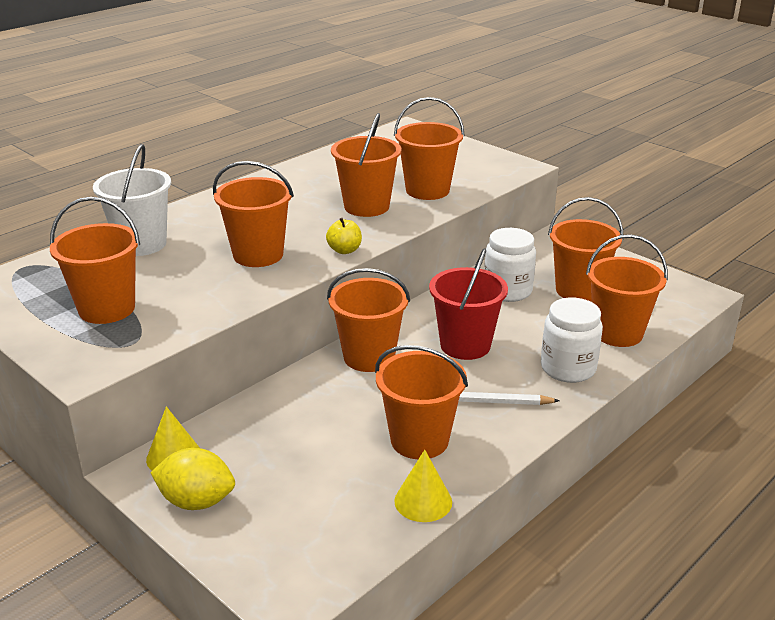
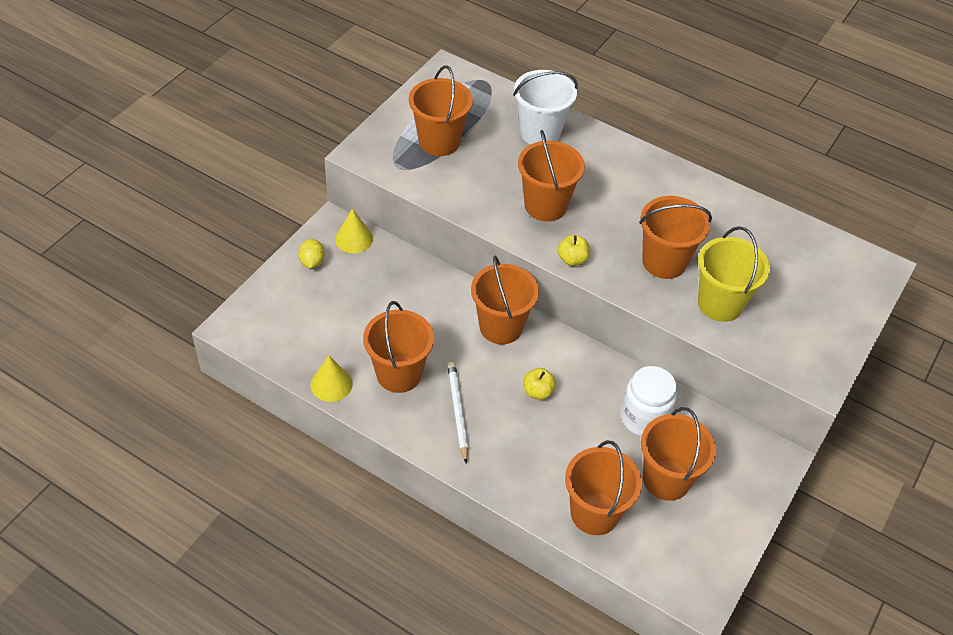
camera: 75 degrees right, 20 degrees up
yellow lemon [151,448,235,510] -> yellow lemon [298,239,325,269], size x0.65
orange bucket [394,97,465,200] -> yellow bucket [698,226,770,322]
red bucket [429,248,508,360] -> yellow apple [523,368,556,400]
white jar [541,298,603,383] -> none

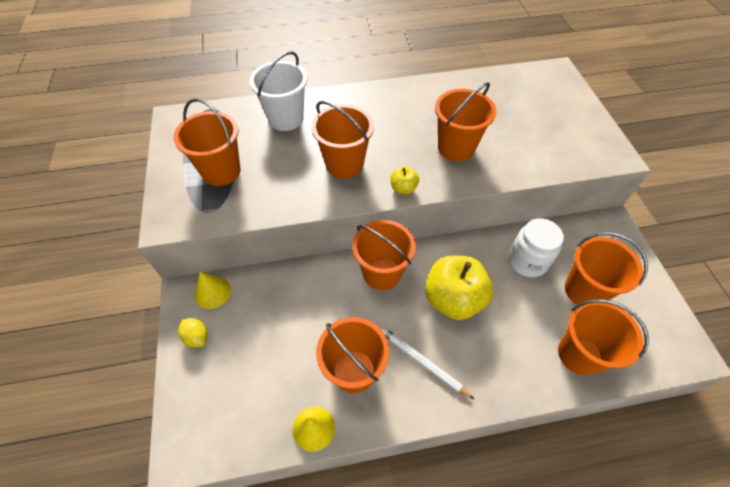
camera: 40 degrees left, 5 degrees up
yellow apple [523,368,556,400] -> yellow apple [425,256,493,320], size x2.21
yellow bucket [698,226,770,322] -> none

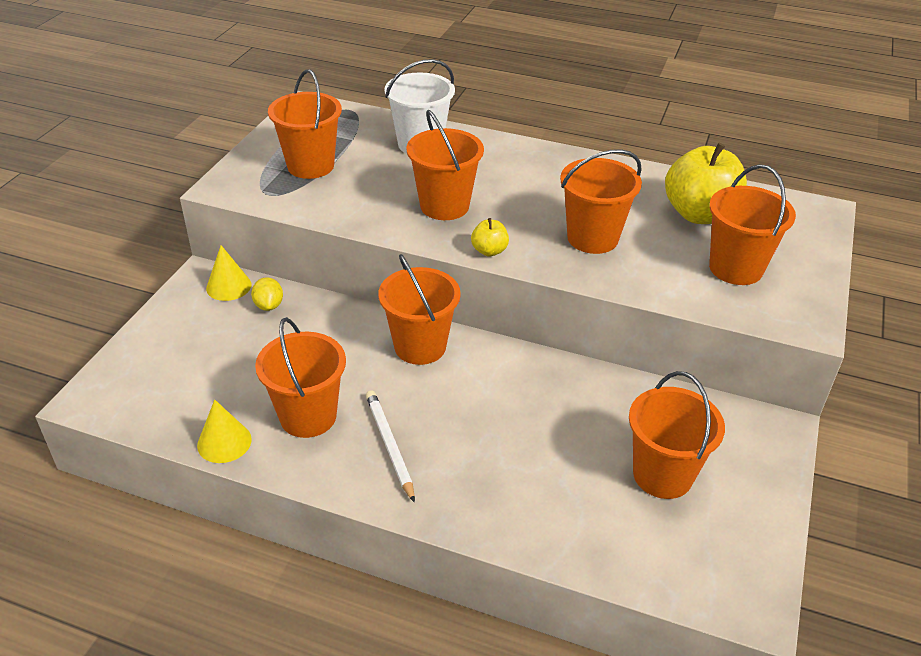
camera: 30 degrees right, 15 degrees down
yellow lemon [178,318,208,347] -> yellow lemon moved to [251,277,283,311]
yellow apple [425,256,493,320] -> yellow apple moved to [665,143,747,224]
white jar [509,218,564,277] -> none
orange bucket [558,299,649,375] -> orange bucket moved to [709,164,796,285]

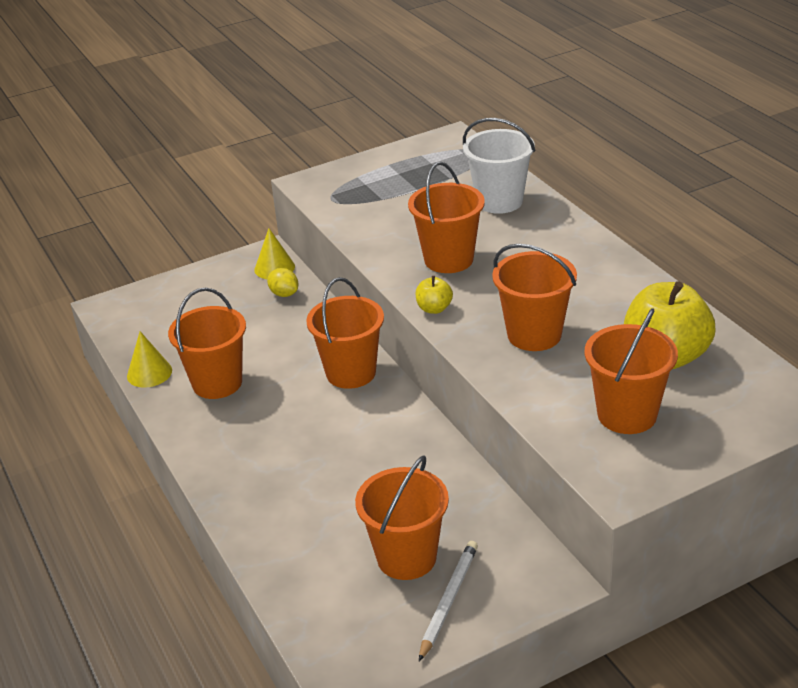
camera: 45 degrees right, 5 degrees down
yellow lemon [251,277,283,311] -> yellow lemon turned 75 degrees counterclockwise [267,268,298,297]
orange bucket [268,70,342,179] -> none
white pencil [366,391,415,503] -> white pencil moved to [419,541,478,662]

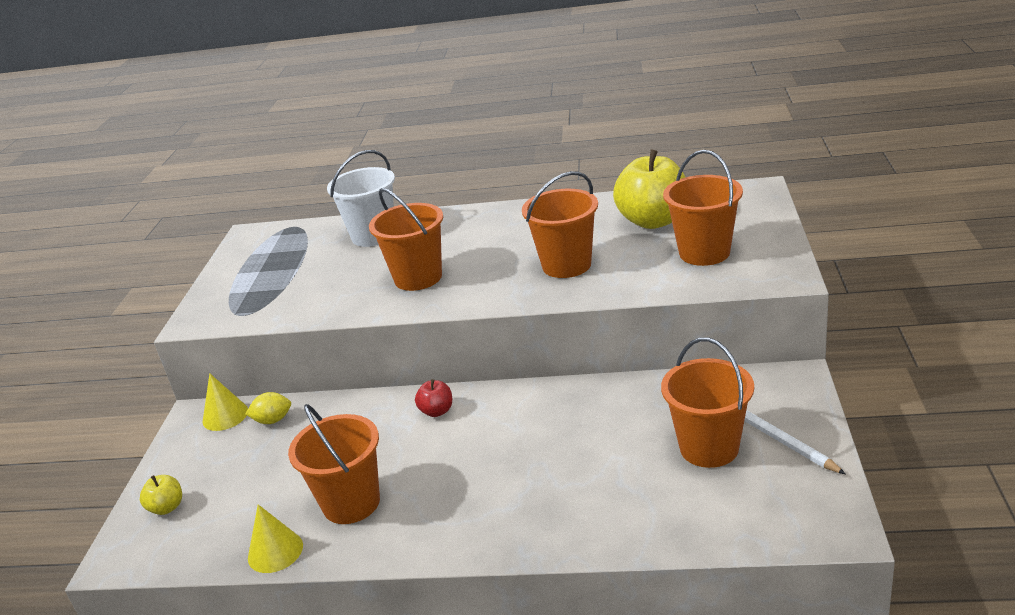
camera: 55 degrees left, 5 degrees down
orange bucket [306,277,384,389] -> red apple [415,379,452,417]
yellow apple [415,276,453,314] -> yellow apple moved to [140,475,182,515]

